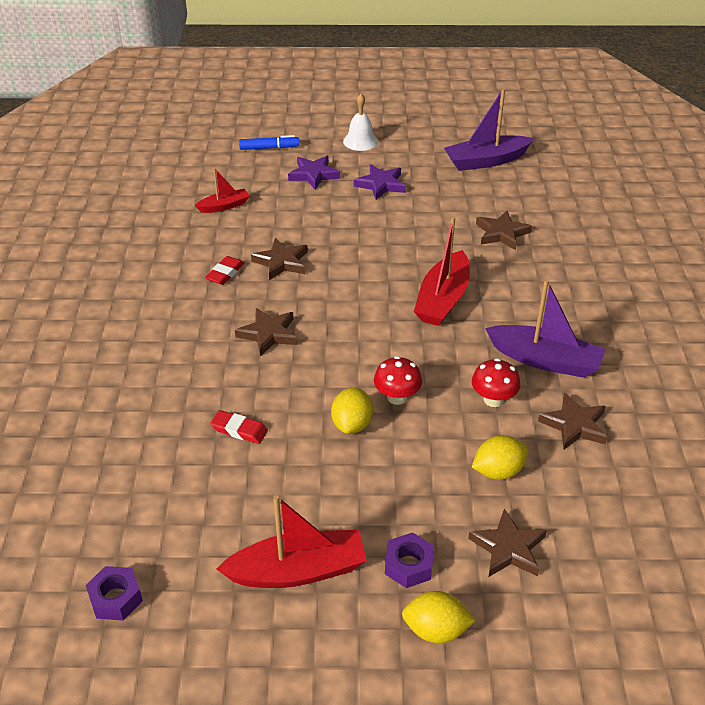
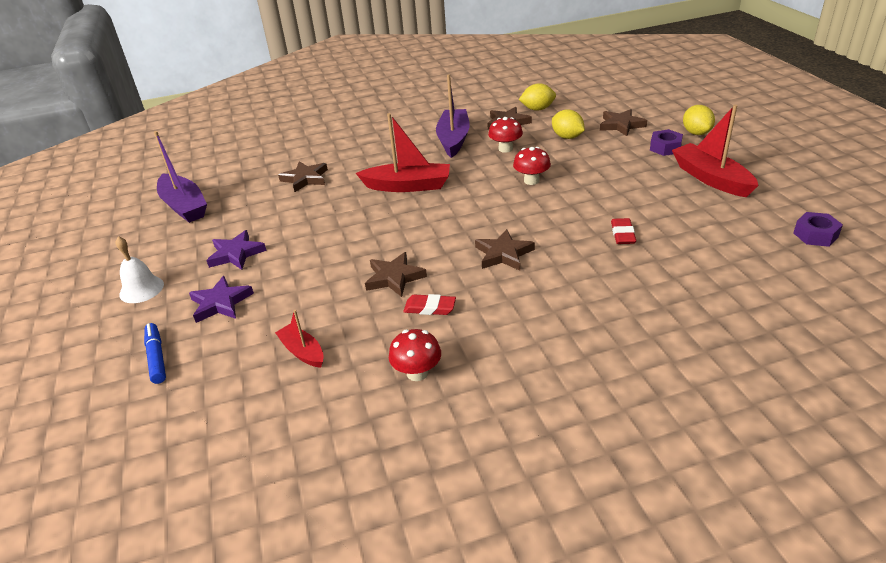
camera: 105 degrees left, 5 degrees down
yellow lemon [331,388,373,434] -> yellow lemon moved to [519,83,556,111]
none -> red mushroom [389,329,441,381]

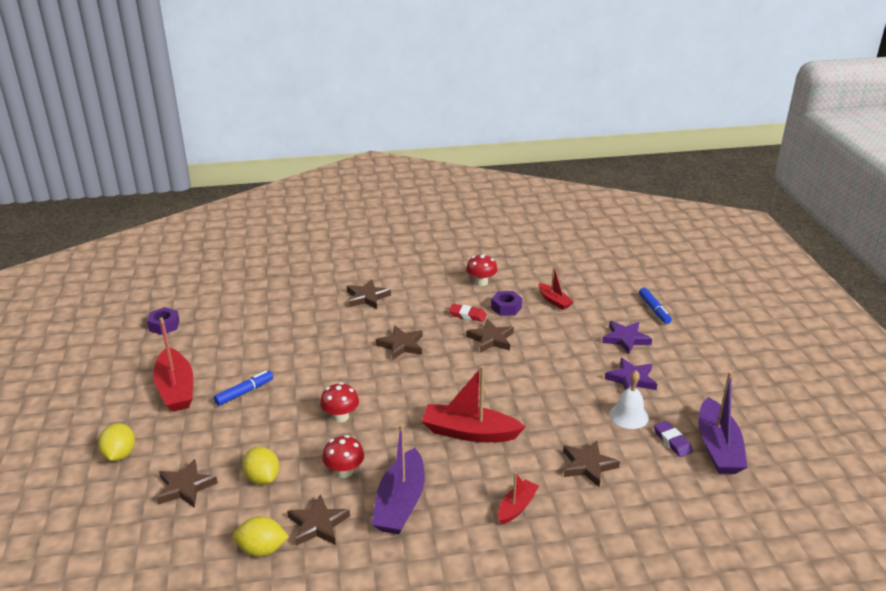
camera: 175 degrees left, 5 degrees down
white bell [115,236,164,303] -> white bell moved to [610,370,649,429]
purple boat [154,131,207,223] -> purple boat turned 150 degrees counterclockwise [698,371,748,474]
red eraser [611,218,636,244] -> none
purple nut [650,129,683,156] -> purple nut moved to [491,291,522,316]
none -> blue marker [214,370,273,406]
none -> brown star [347,279,391,309]
none -> red boat [498,472,539,524]
none -> purple eraser [654,421,693,457]

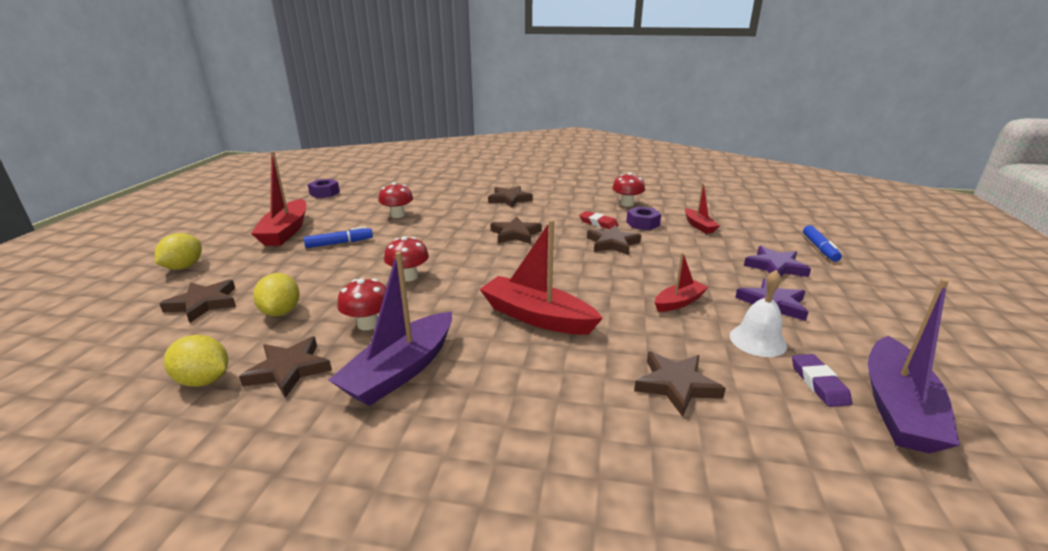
camera: 20 degrees right, 5 degrees down
red boat [498,472,539,524] -> red boat moved to [655,253,708,312]
none -> red mushroom [378,182,413,218]

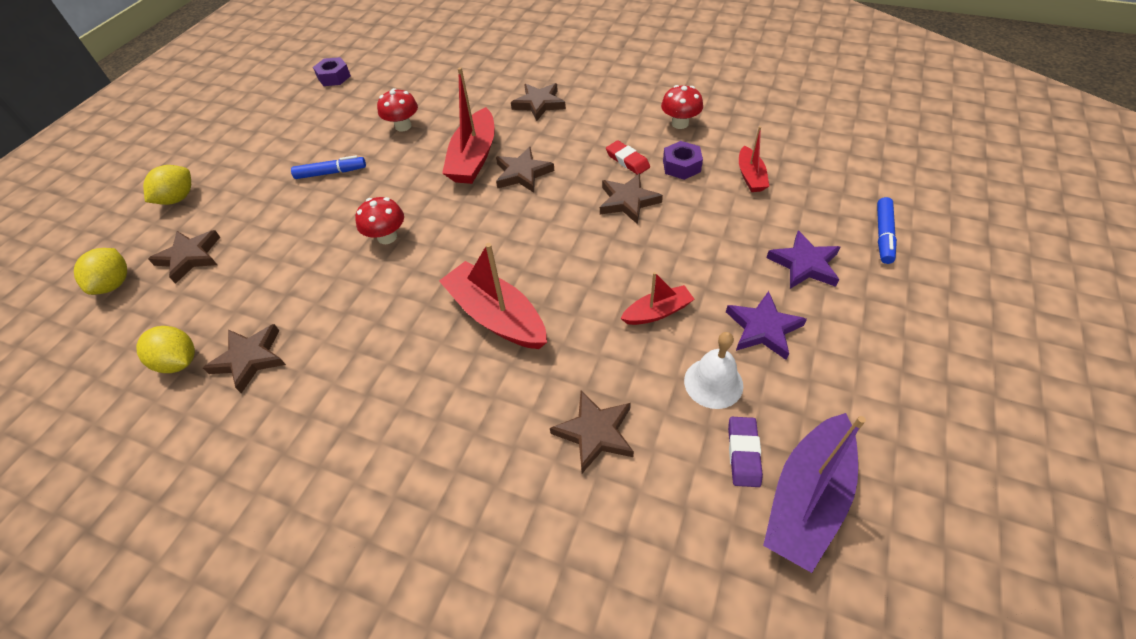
camera: 15 degrees right, 25 degrees up
red boat [251,151,306,246] -> red boat moved to [442,67,495,184]
yellow lemon [253,273,300,317] -> yellow lemon moved to [74,248,127,295]
purple boat [329,252,452,406] -> none
red mushroom [337,279,386,330] -> none

